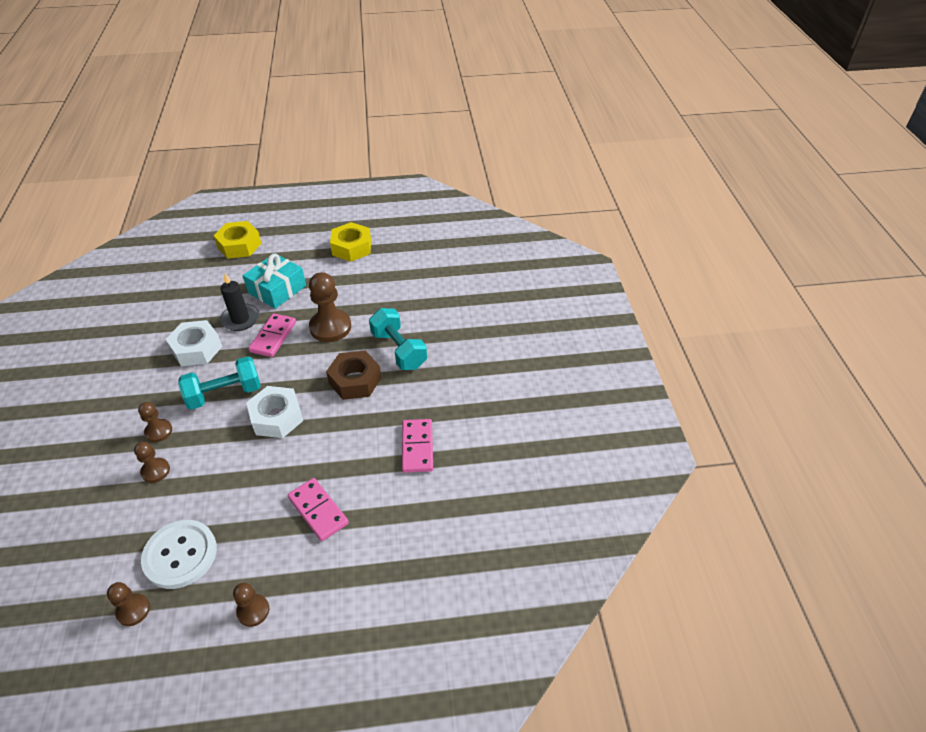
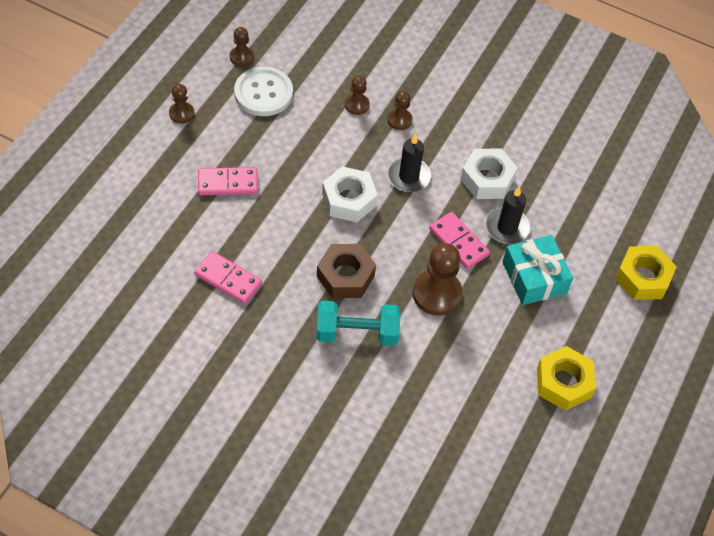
camera: 120 degrees right, 10 degrees up
turquoise dumbbell [178,356,261,410] -> black candle [388,133,431,192]

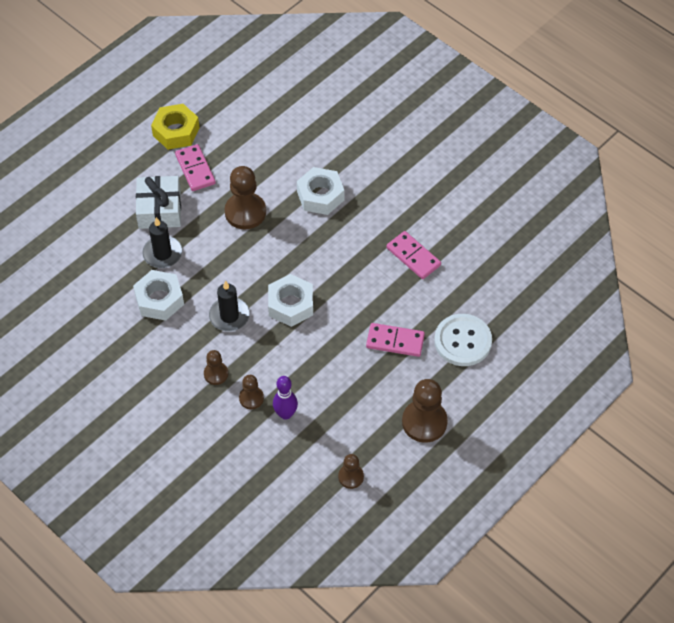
camera: 160 degrees left, 0 degrees up
brown pawn [169,84,194,124] -> brown pawn [402,379,448,443], size x1.81
white button [234,67,293,116] -> white button moved to [434,314,492,366]
turquoise dumbbell [316,301,400,346] -> white nut [297,167,344,215]
brown nut [317,244,376,298] -> none
pink domino [429,212,490,269] -> pink domino moved to [175,144,216,191]
turquoise gift [502,235,573,305] -> white gift [136,176,181,229]
yellow nut [615,246,677,300] -> none
none -> purple bowling pin [273,376,298,420]

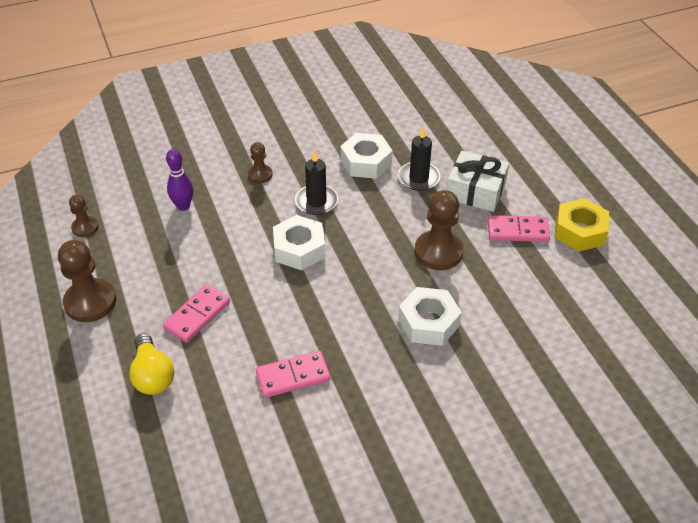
camera: 115 degrees right, 10 degrees down
brown pawn [239,375,264,409] -> none
white button [434,314,492,366] -> yellow light bulb [129,333,174,395]

